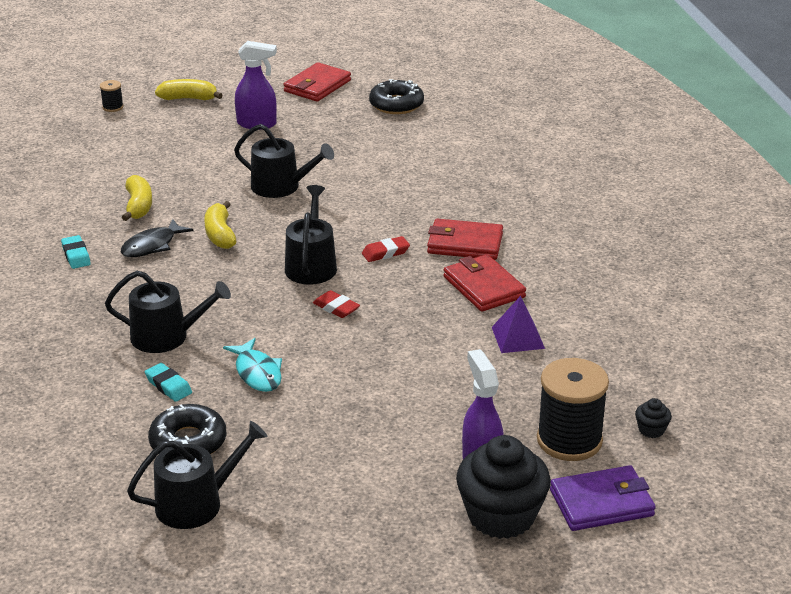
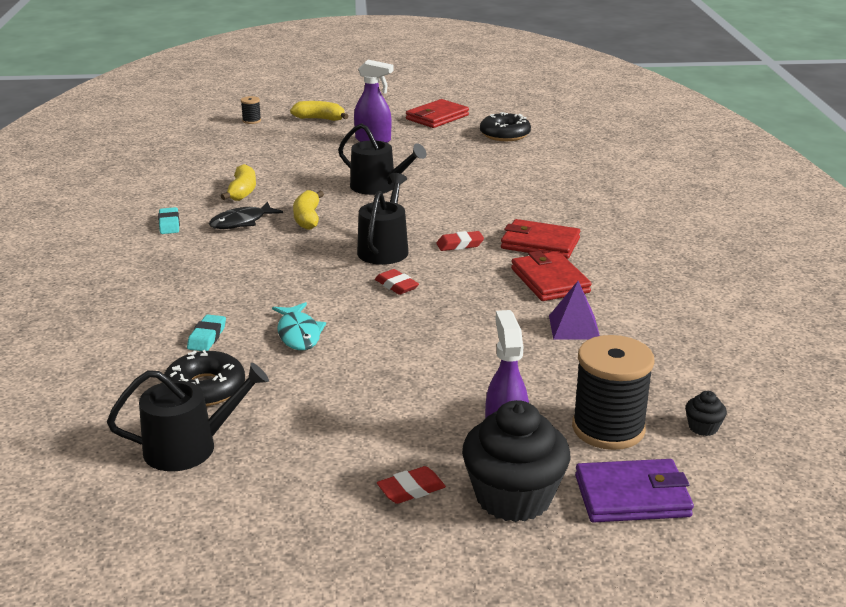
camera: 10 degrees right, 5 degrees down
black watering can [105,271,231,353] -> none
turquoise eraser [145,363,192,402] -> turquoise eraser turned 45 degrees clockwise [187,314,226,351]
none -> red eraser [377,466,446,504]

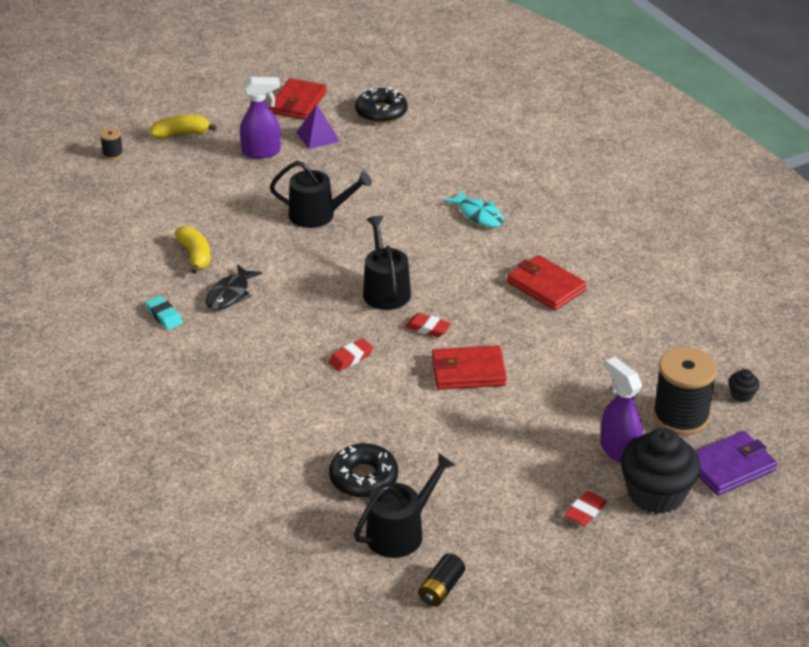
camera: 25 degrees left, 10 degrees up
turquoise eraser [187,314,226,351] -> none
turquoise fish [272,302,326,350] -> turquoise fish moved to [443,190,504,227]
yellow banana [293,190,324,230] -> none
red eraser [436,231,484,251] -> red eraser moved to [328,338,374,371]
red wallet [501,219,580,259] -> red wallet moved to [431,345,507,390]
purple pyramid [549,281,600,340] -> purple pyramid moved to [296,104,340,149]
none -> black battery [418,553,465,607]

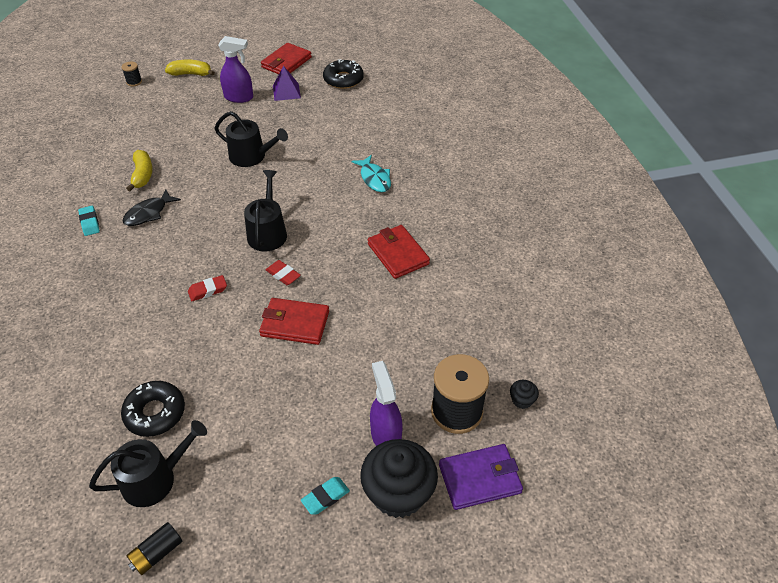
camera: 15 degrees right, 10 degrees up
red eraser [565,491,607,526] -> turquoise eraser [301,477,350,515]

